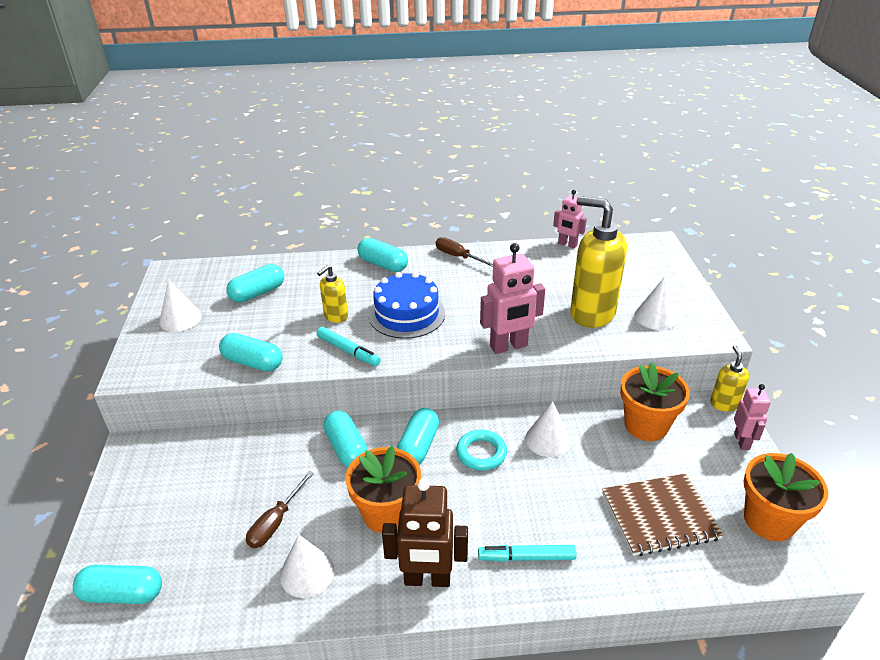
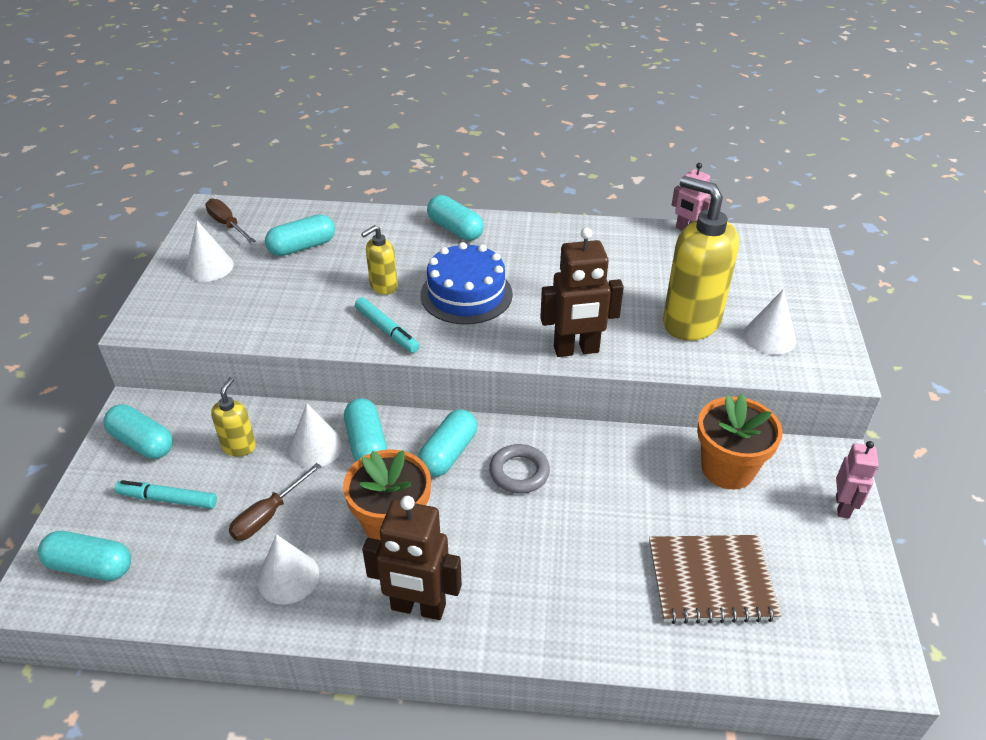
camera: 10 degrees right, 5 degrees up
turquoise capsule [219,333,283,372] -> turquoise capsule moved to [103,404,173,459]
brown screwdriver [436,237,493,267] -> brown screwdriver moved to [205,198,256,243]
turquoise ring [456,430,507,471] -> grey ring [489,444,550,494]
turquoise marker [478,545,576,562] -> turquoise marker moved to [115,480,217,509]
pink robot [480,243,545,354] -> brown robot [540,227,624,357]
white cone [525,401,571,457] -> white cone moved to [289,403,343,468]
yellow soap dispenser [710,345,749,412] -> yellow soap dispenser moved to [211,377,256,457]
orange flower pot [743,453,829,541] -> none

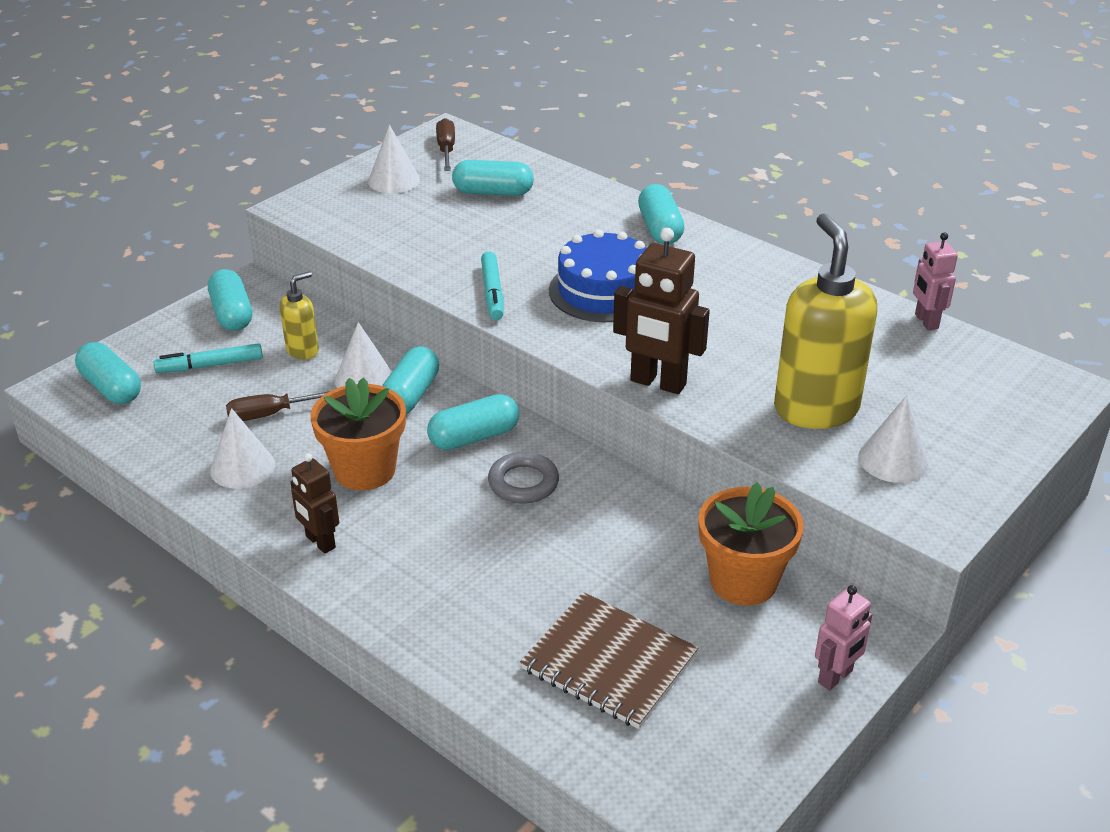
camera: 35 degrees right, 5 degrees down
turquoise marker [115,480,217,509] -> turquoise marker turned 60 degrees counterclockwise [154,343,263,373]
yellow soap dispenser [361,225,398,295] -> none
brown robot [362,496,462,620] -> brown robot [290,453,339,554], size x0.61

